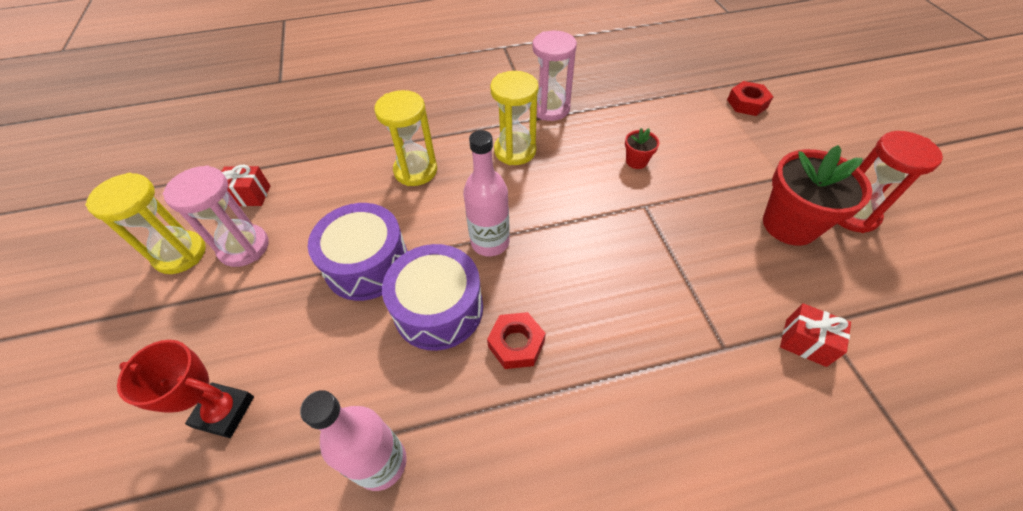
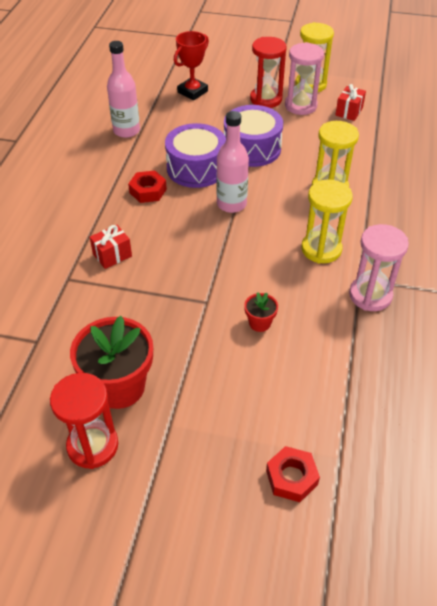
camera: 115 degrees right, 5 degrees down
red gift [780,303,851,367] -> red gift moved to [90,225,132,269]
none -> red hourglass [250,37,287,108]

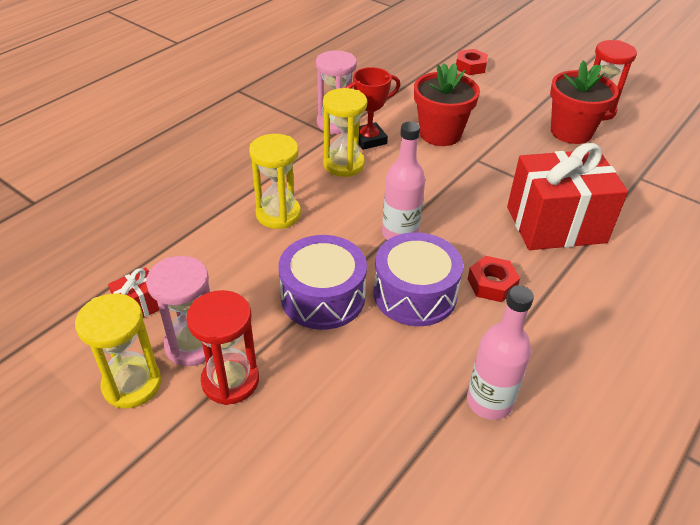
camera: 155 degrees left, 5 degrees down
red gift [90,225,132,269] -> red gift [507,143,628,250], size x2.38
red trophy [174,31,209,100] -> red trophy moved to [346,67,400,150]
red flower pot [244,292,278,332] -> red flower pot [414,63,480,146], size x2.17

